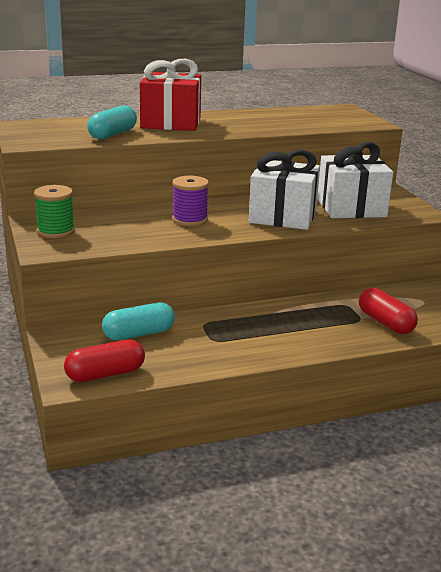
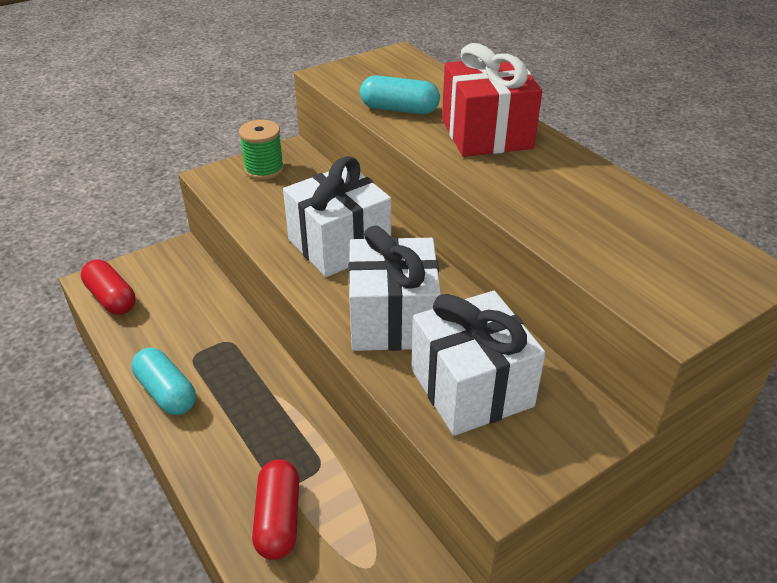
camera: 75 degrees right, 15 degrees up
turquoise capsule [102,302,175,340] -> turquoise capsule moved to [132,348,196,415]
purple spool [172,176,209,226] -> white gift [283,156,391,277]
red capsule [359,288,418,334] -> red capsule turned 45 degrees counterclockwise [252,459,299,560]

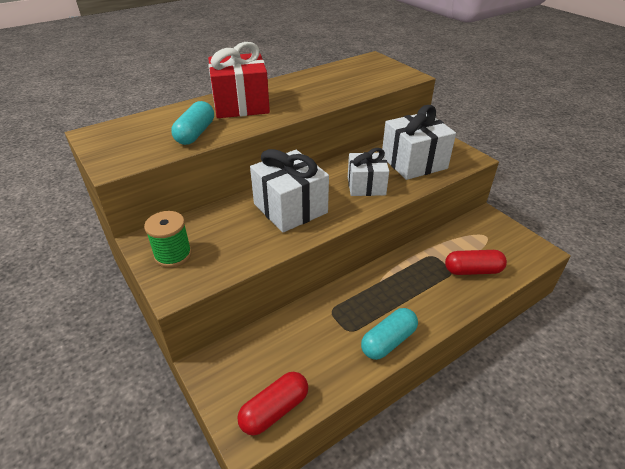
camera: 90 degrees left, 0 degrees up
white gift [348,226,441,351] -> white gift [348,148,389,196], size x0.67

